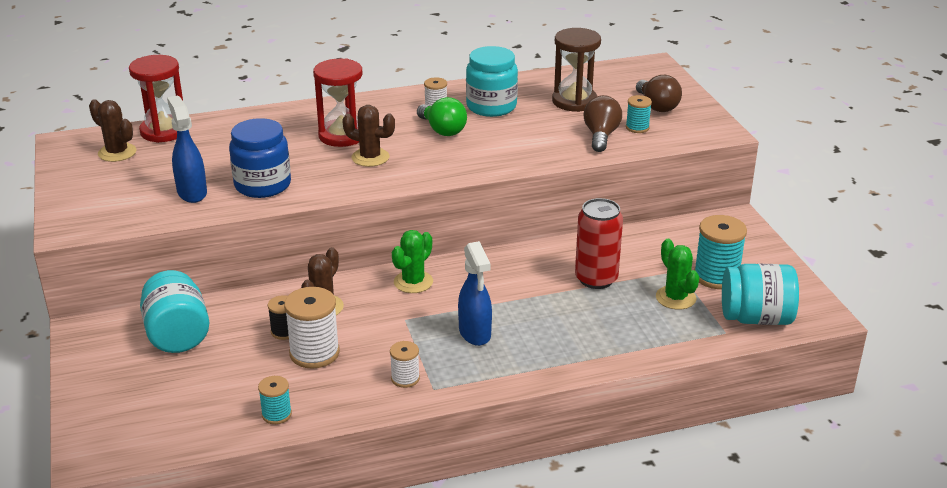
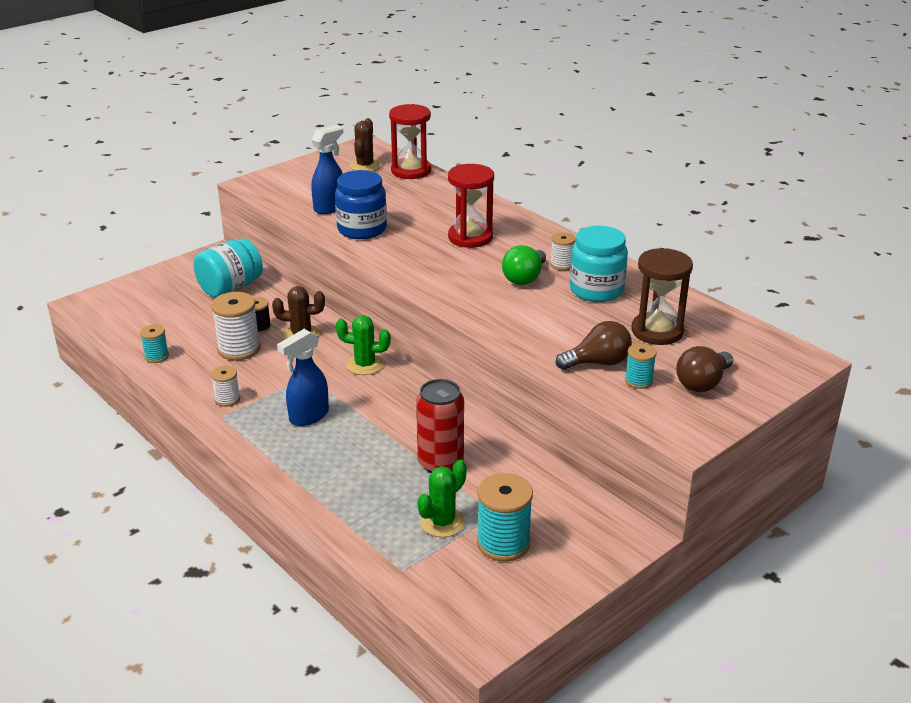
camera: 65 degrees right, 0 degrees up
brown cactus [342,105,395,167] -> none
turquoise jar [722,264,799,325] -> none

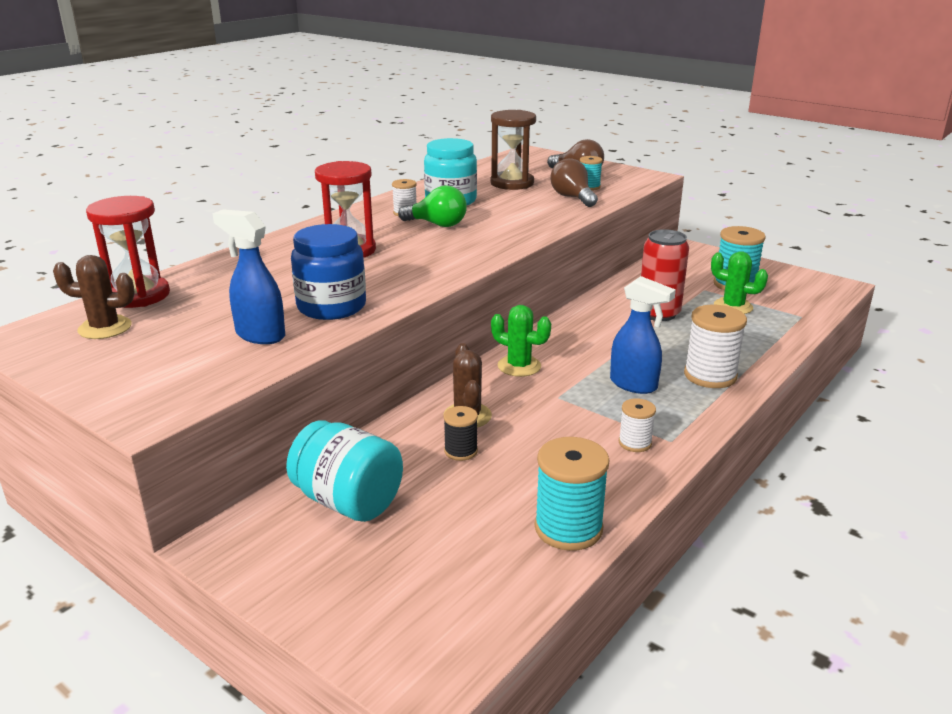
camera: 100 degrees left, 5 degrees down
turquoise spool [140,324,169,363] -> turquoise spool [535,437,610,551], size x1.79
white spool [211,292,261,361] -> white spool moved to [684,305,747,388]
green cactus [336,315,391,375] -> green cactus turned 60 degrees counterclockwise [491,305,551,377]

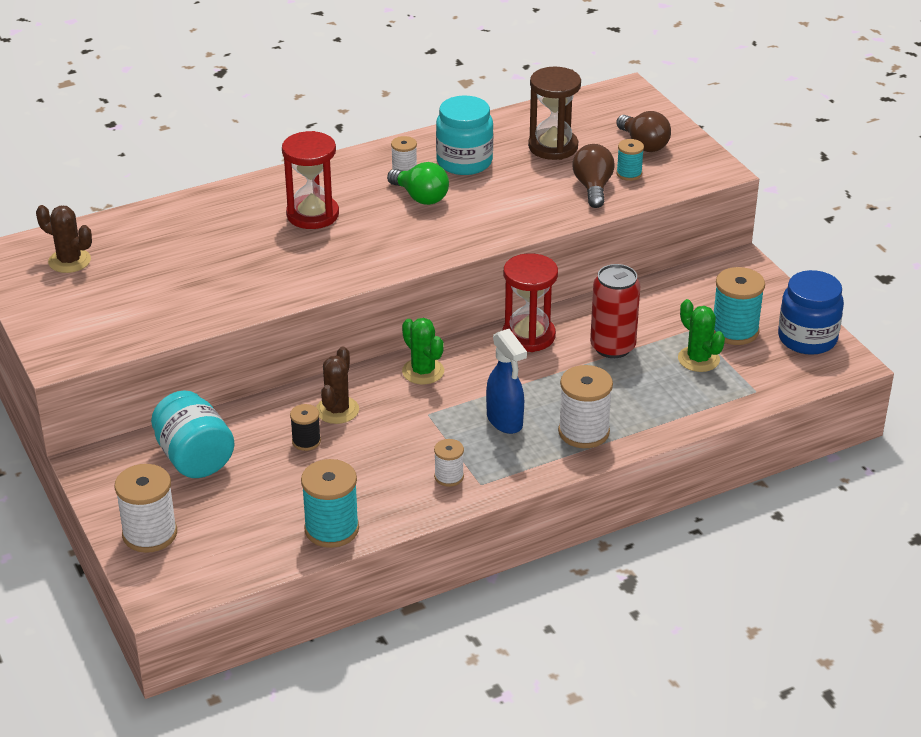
camera: 25 degrees right, 10 degrees up
red hourglass [86,196,170,308] -> red hourglass moved to [503,253,558,352]
blue spray bottle [212,209,285,344] -> none
blue jar [291,224,366,320] -> blue jar moved to [778,270,844,355]
none -> white spool [114,464,177,553]

